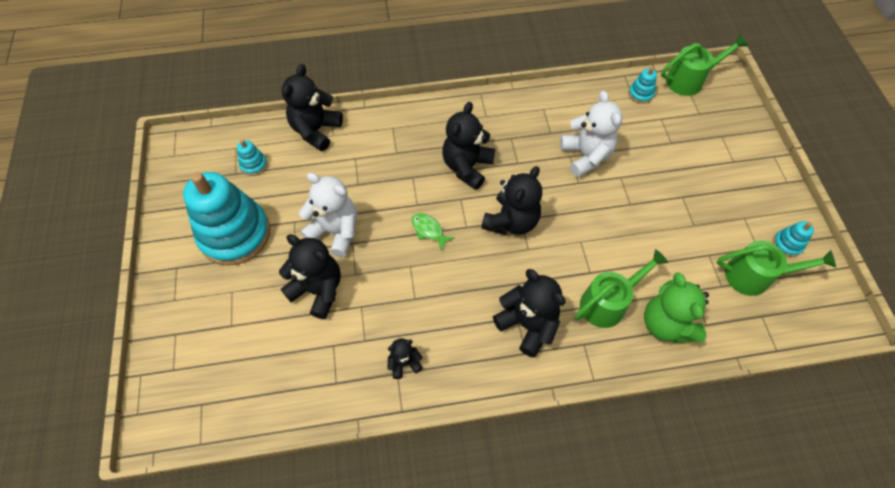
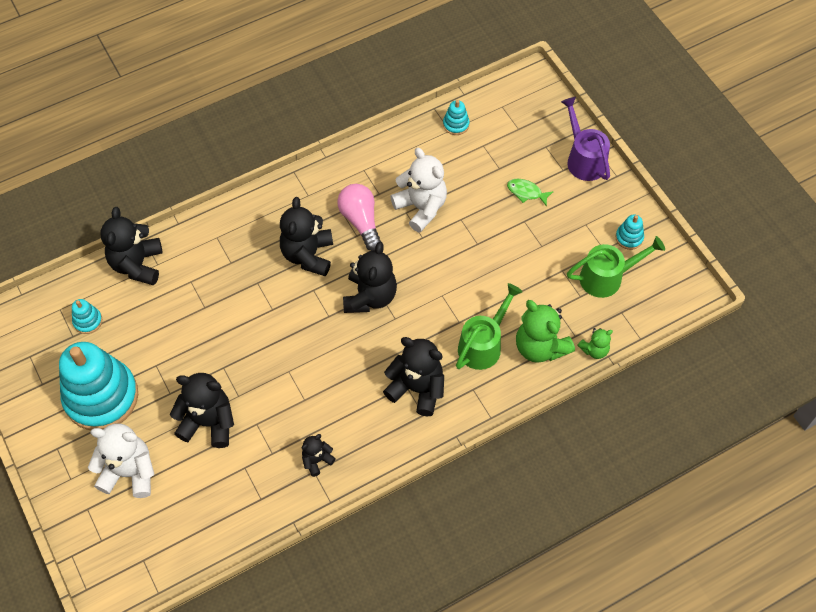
camera: 20 degrees left, 0 degrees up
white teddy bear [299,172,357,257] -> white teddy bear moved to [88,423,154,498]
green fish [412,213,454,250] -> green fish moved to [507,179,554,207]
green watering can [661,34,748,96] -> none
none -> pink light bulb [337,184,381,251]
none -> purple watering can [561,97,610,181]
none -> green teddy bear [577,328,613,359]

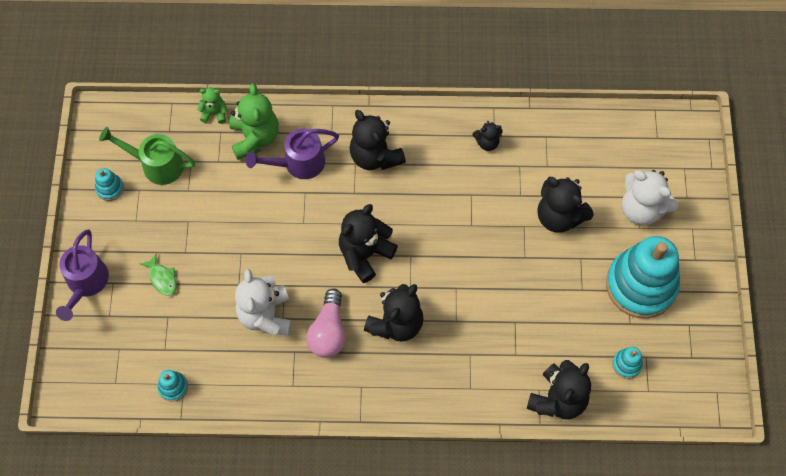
camera: 150 degrees left, 5 degrees up
green watering can [456,283,523,370] -> purple watering can [246,128,339,179]

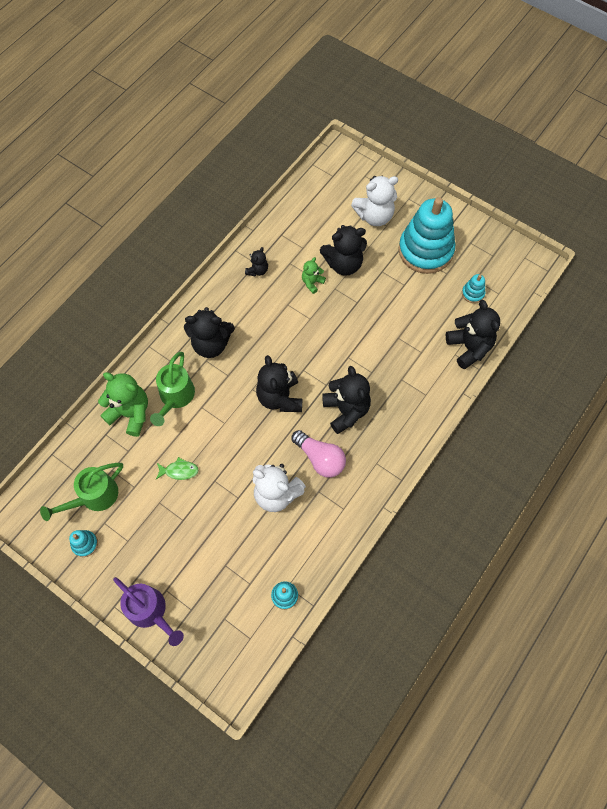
camera: 55 degrees left, 0 degrees up
green fish [140,253,177,296] -> green fish moved to [156,457,199,480]
green teddy bear [197,87,228,124] -> green teddy bear moved to [302,257,326,294]
purple watering can [246,128,339,179] -> green watering can [150,352,195,426]

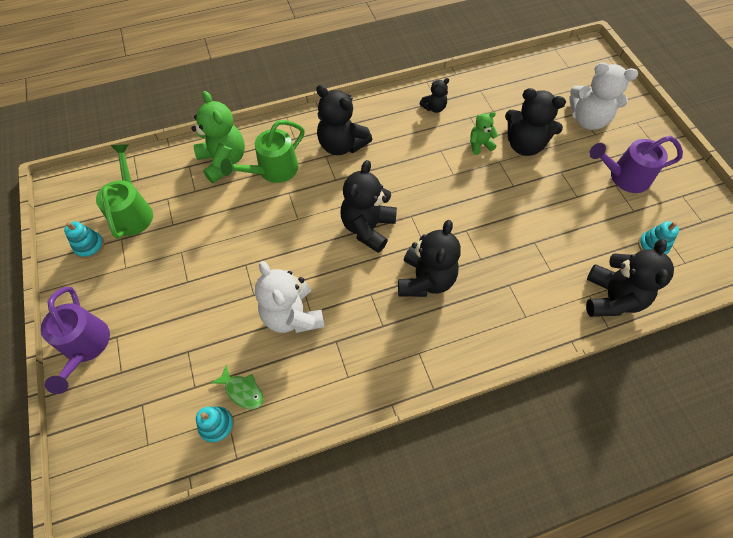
camera: 35 degrees right, 5 degrees down
green watering can [40,463,123,521] -> green watering can turned 90 degrees clockwise [96,144,153,239]
green fish [156,457,199,480] -> green fish moved to [211,365,263,409]
pink light bulb [291,430,346,477] -> none
turquoise stacking toy [398,197,455,274] -> purple watering can [589,136,683,193]

